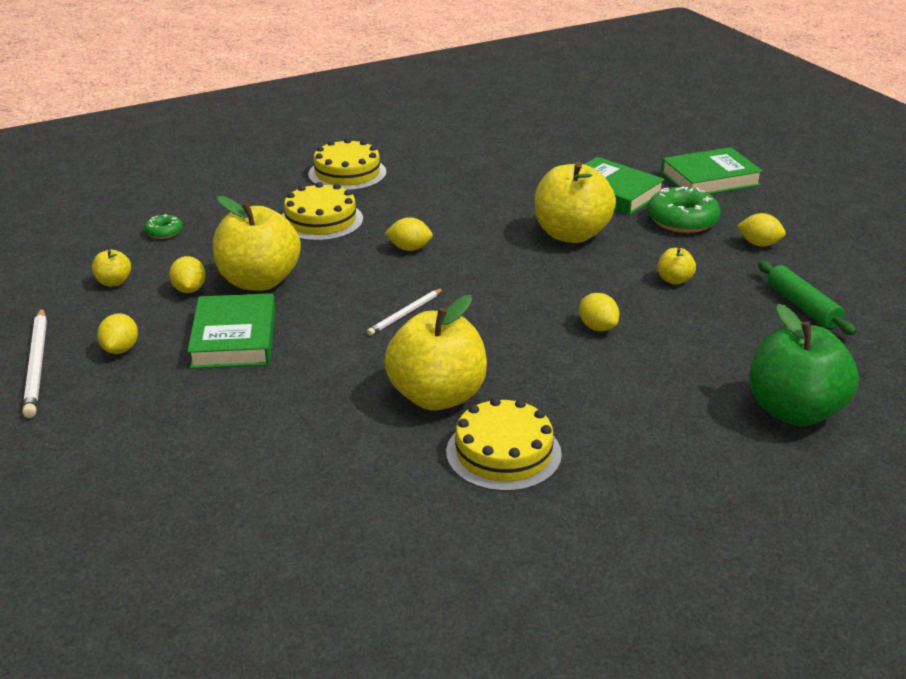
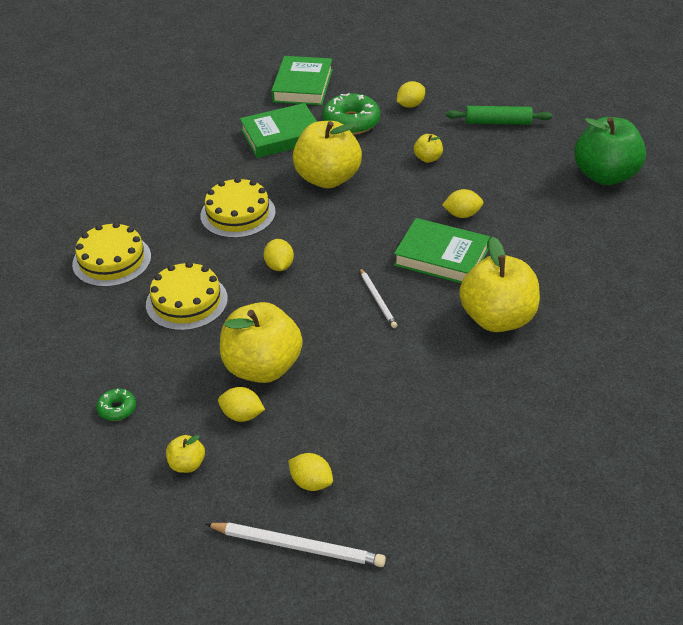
camera: 60 degrees left, 10 degrees up
green book [187,293,275,369] -> green book moved to [394,218,490,283]
yellow lemon [385,217,433,251] -> yellow lemon turned 45 degrees counterclockwise [264,239,294,271]
yellow cake [446,397,562,492] -> yellow cake moved to [200,177,276,238]

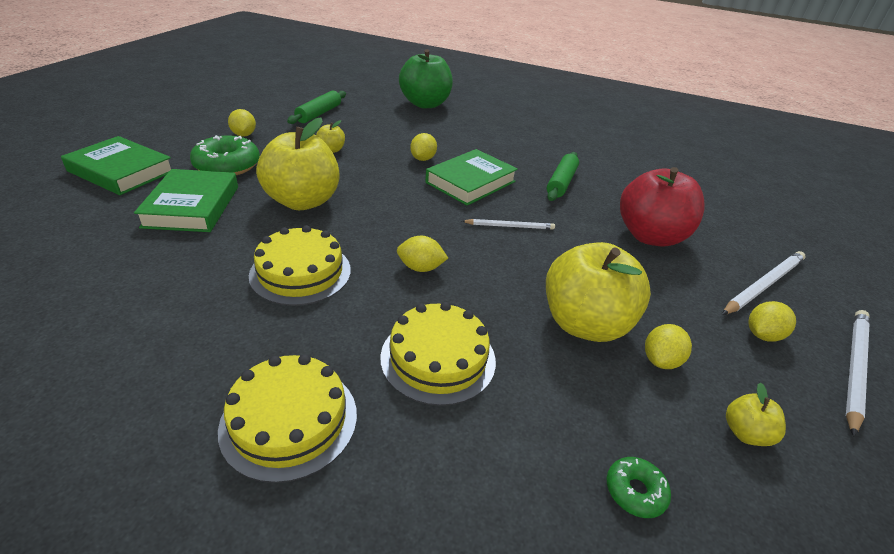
camera: 75 degrees left, 5 degrees down
yellow apple [459,237,540,332] -> green rolling pin [547,152,579,201]
none -> red apple [620,167,705,247]
none -> white pencil [722,251,806,315]

